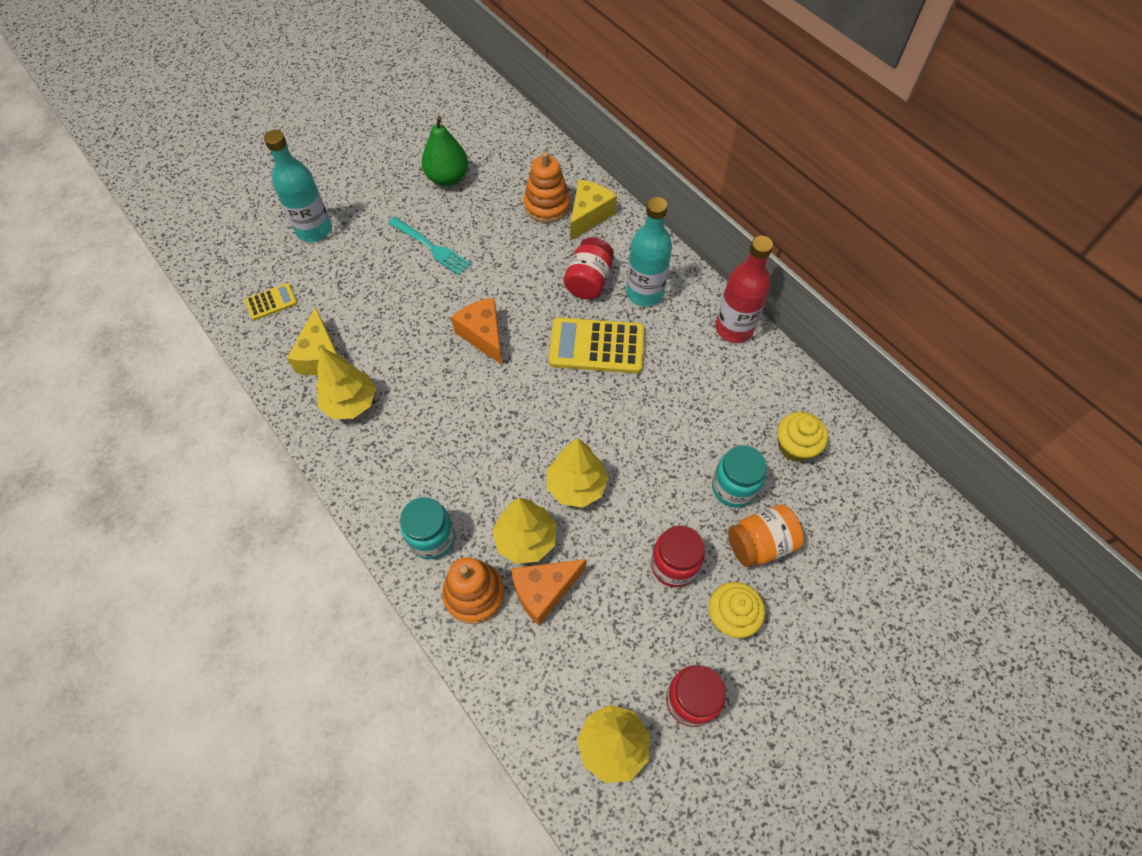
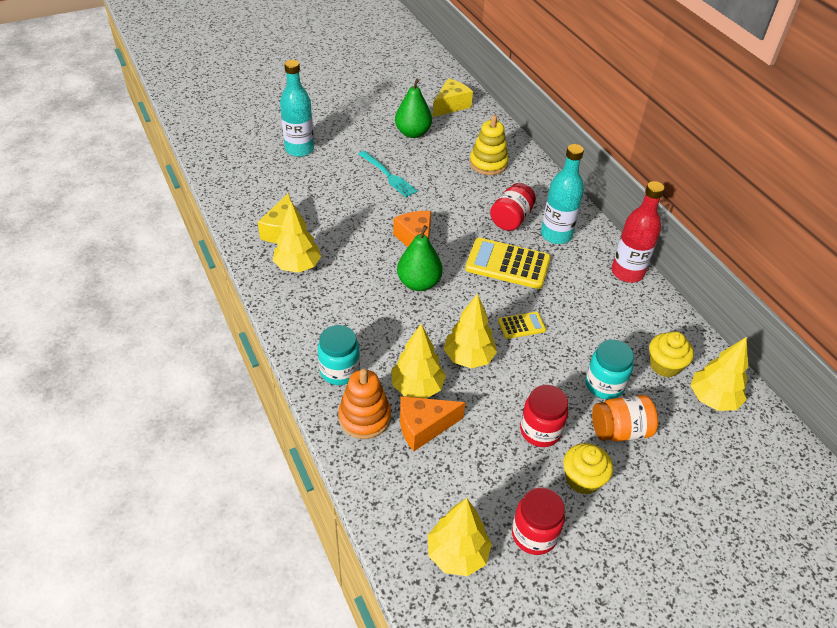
camera: 10 degrees right, 15 degrees down
yellow calculator [245,283,297,320] -> yellow calculator moved to [498,312,546,339]
orange stacking toy [524,151,570,223] -> yellow stacking toy [470,115,509,175]
yellow cheese [571,180,617,240] -> yellow cheese moved to [433,78,473,117]
none -> green pear [397,225,443,291]
none -> yellow tree [691,337,748,411]

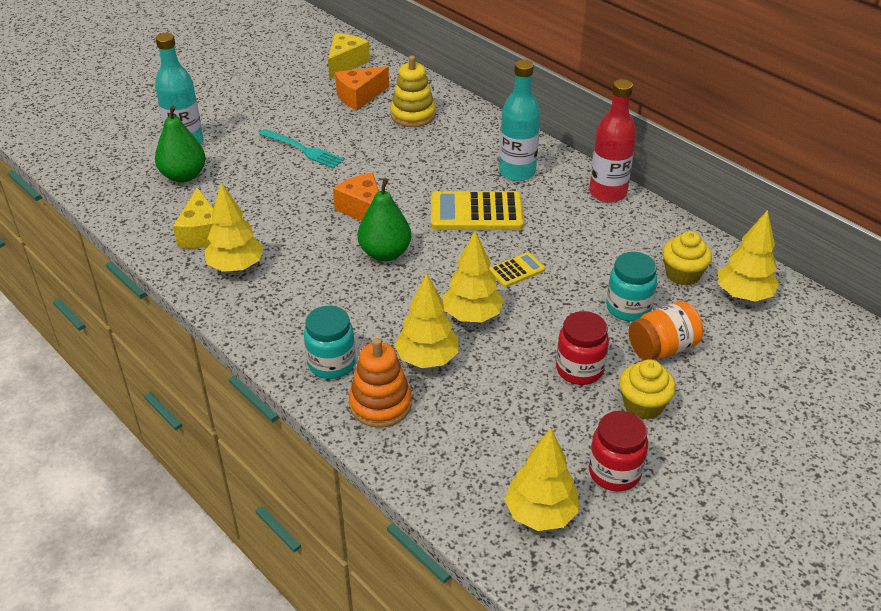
camera: 15 degrees left, 5 degrees down
green pear [395,79,432,138] -> green pear moved to [155,105,205,183]
orange cheese [400,396,466,451] -> orange cheese moved to [335,66,389,110]
red jar [490,183,536,231] -> none

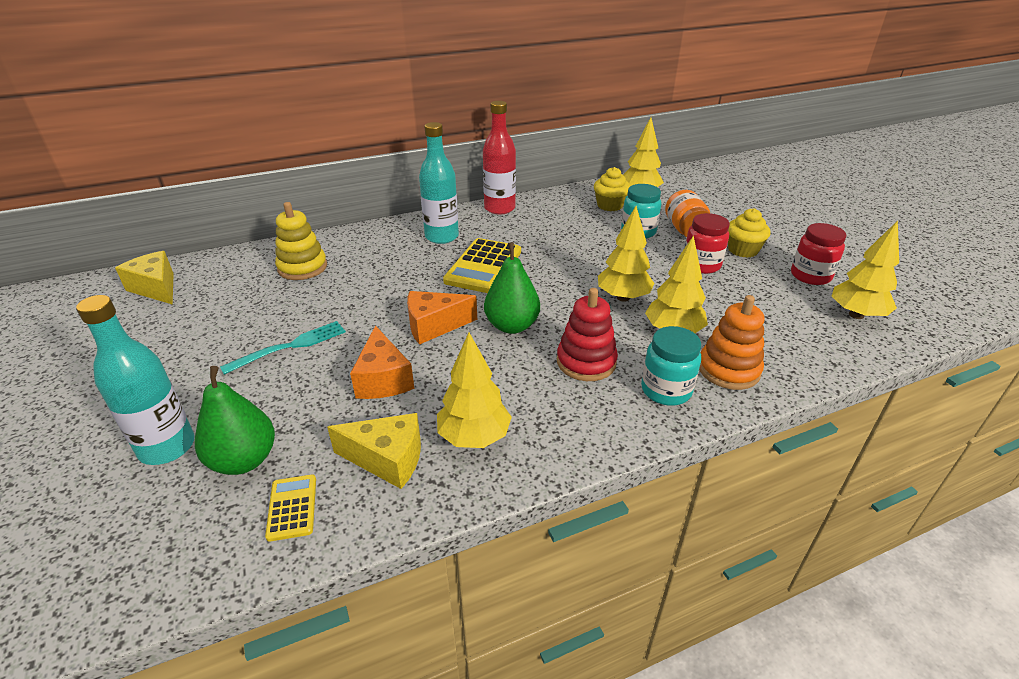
camera: 70 degrees left, 5 degrees down
orange cheese [335,66,389,110] -> orange cheese moved to [350,325,414,399]
yellow calculator [489,252,545,287] -> yellow calculator moved to [265,474,316,542]
none -> red stacking toy [557,288,618,381]

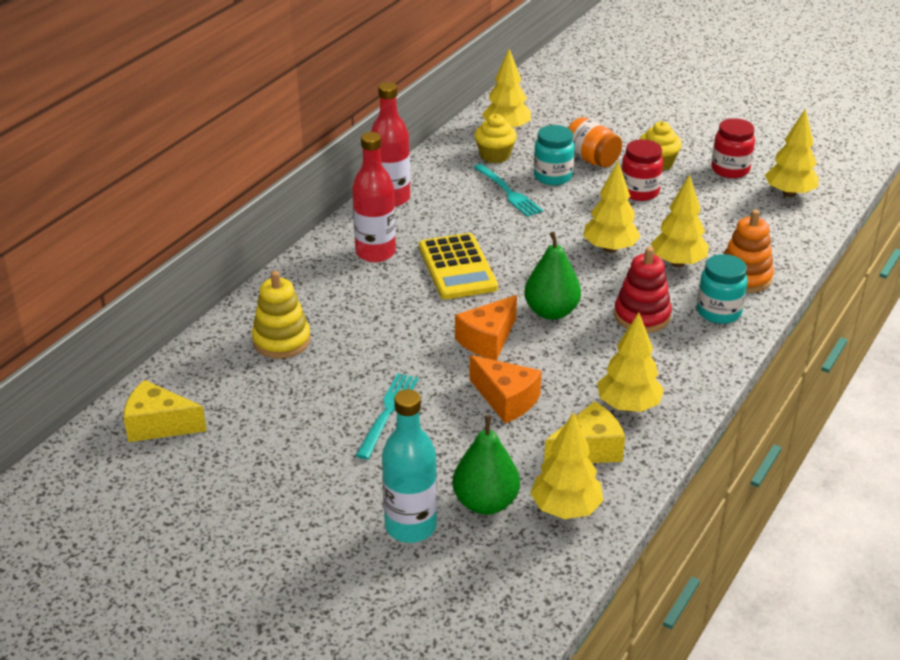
camera: 35 degrees left, 0 degrees up
yellow calculator [265,474,316,542] -> yellow tree [530,412,604,519]
turquoise bottle [419,122,459,244] -> red bottle [352,132,396,262]
none -> turquoise fork [473,164,543,217]

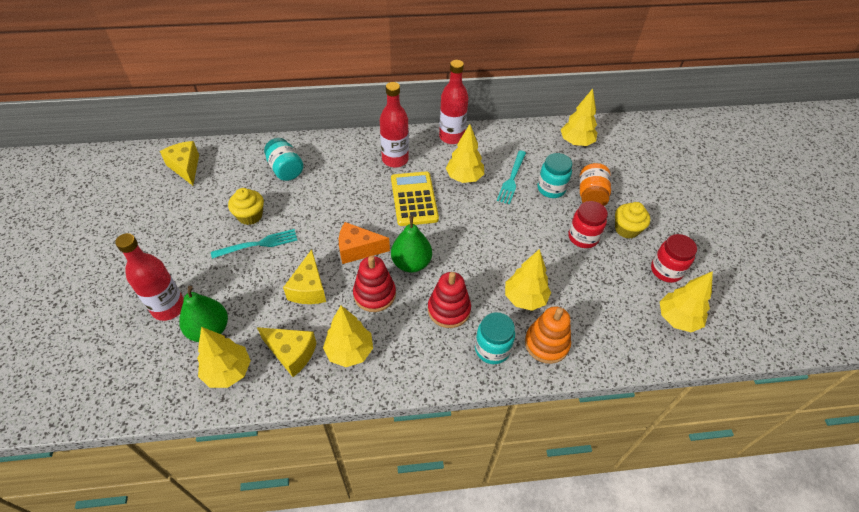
camera: 50 degrees right, 15 degrees up
yellow stacking toy [252,271,311,359] -> turquoise jar [264,138,304,181]
turquoise bottle [382,389,437,543] -> red bottle [115,233,184,321]
yellow calculator [419,233,498,299] -> yellow calculator turned 135 degrees clockwise [391,172,439,226]
orange cheese [469,355,542,423] -> yellow cheese [283,249,326,304]
yellow cupcake [474,114,517,163] -> yellow cupcake moved to [228,188,264,225]
yellow tree [583,162,640,253] -> yellow tree moved to [446,124,484,183]
none -> red stacking toy [353,256,396,312]

